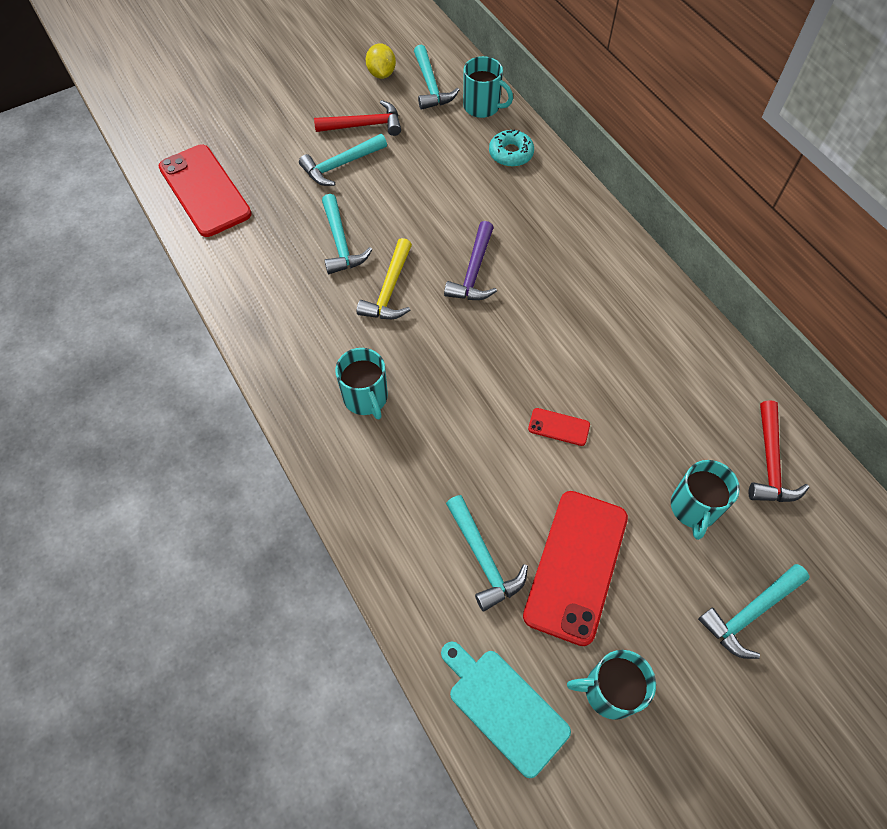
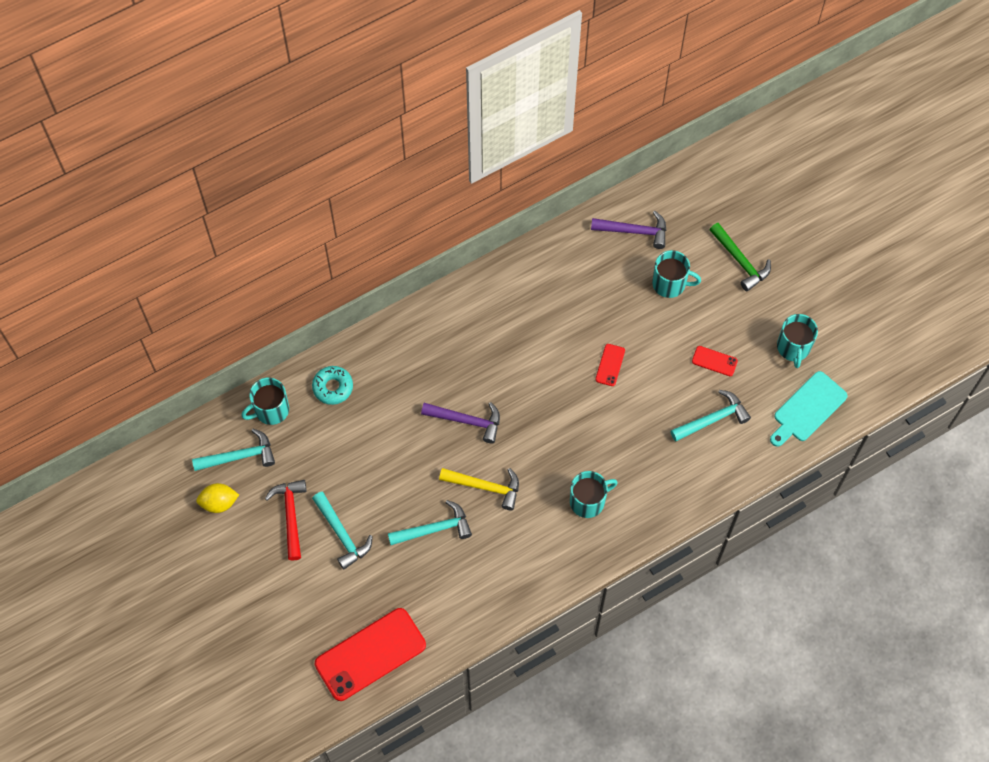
camera: 90 degrees left, 5 degrees up
turquoise mug [463,56,513,118] -> turquoise mug turned 150 degrees counterclockwise [241,378,289,425]
red phone [523,491,628,646] -> red phone [692,346,738,376], size x0.43
turquoise hammer [698,564,810,659] -> green hammer [710,223,771,291]
red hammer [749,400,809,502] -> purple hammer [591,211,666,249]

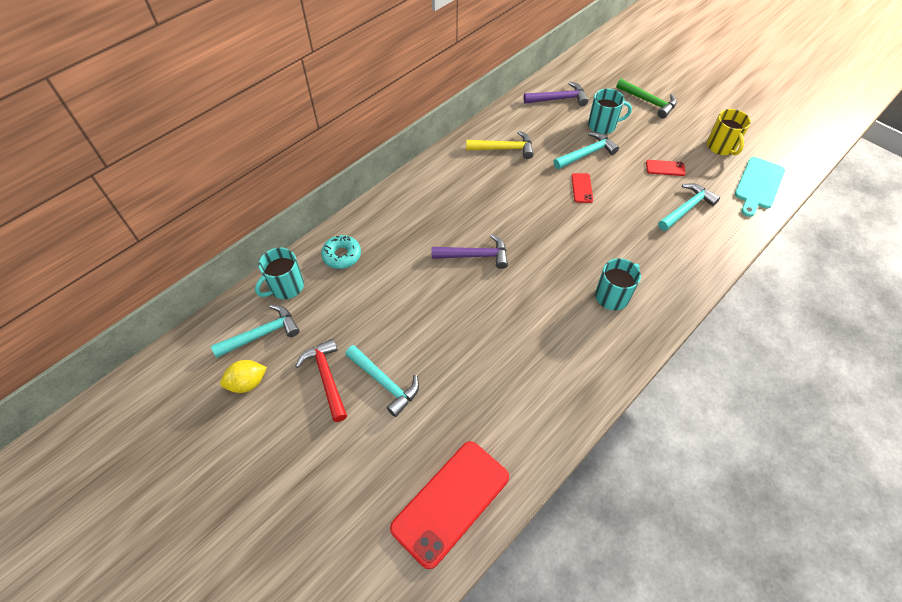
camera: 15 degrees left, 10 degrees down
turquoise hammer [388,500,472,545] -> turquoise hammer moved to [554,132,619,169]
yellow hammer [439,468,519,510] -> yellow hammer moved to [466,131,534,159]
turquoise mug [777,314,818,368] -> yellow mug [707,109,751,155]

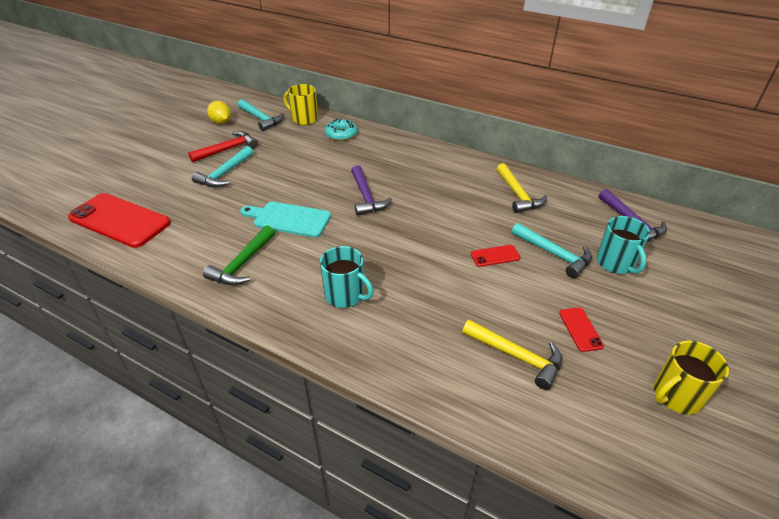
camera: 75 degrees right, 15 degrees down
turquoise mug [255,248,304,299] -> yellow mug [284,84,318,125]
green hammer [616,79,677,118] -> green hammer moved to [203,225,275,286]
turquoise hammer [658,183,720,231] -> yellow hammer [462,319,562,390]
turquoise cutting board [735,157,785,217] -> turquoise cutting board moved to [240,202,331,237]

